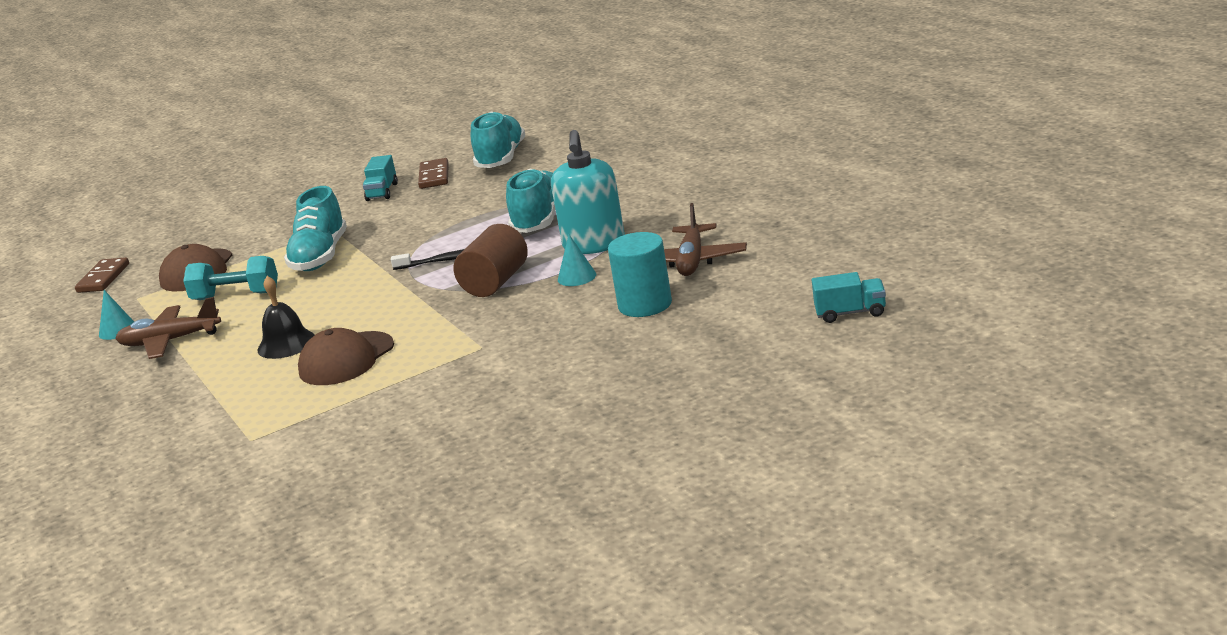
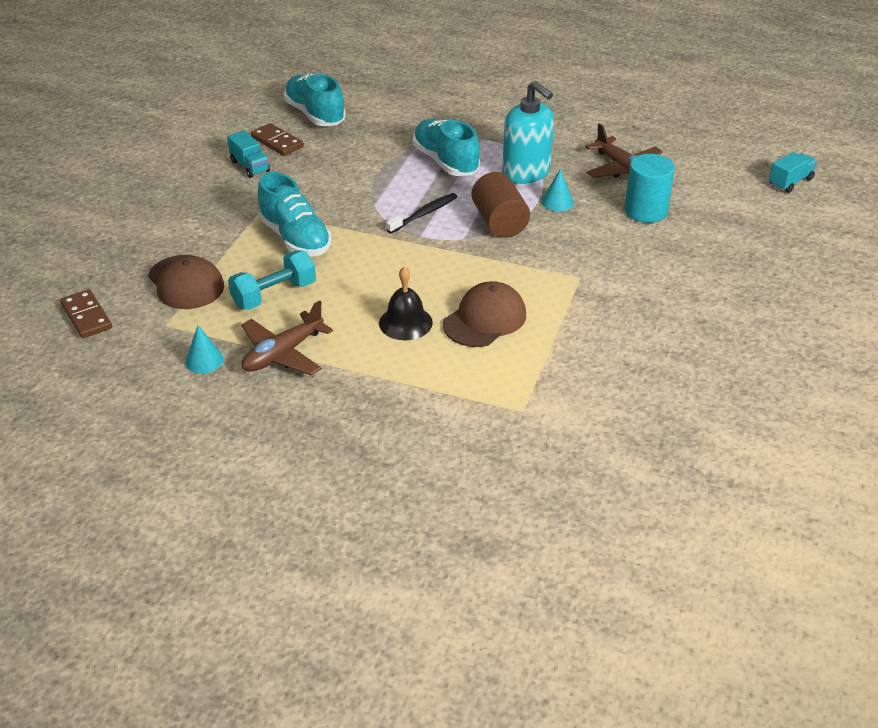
camera: 45 degrees left, 15 degrees up
brown cap [298,328,394,385] -> brown cap turned 135 degrees counterclockwise [443,281,526,347]

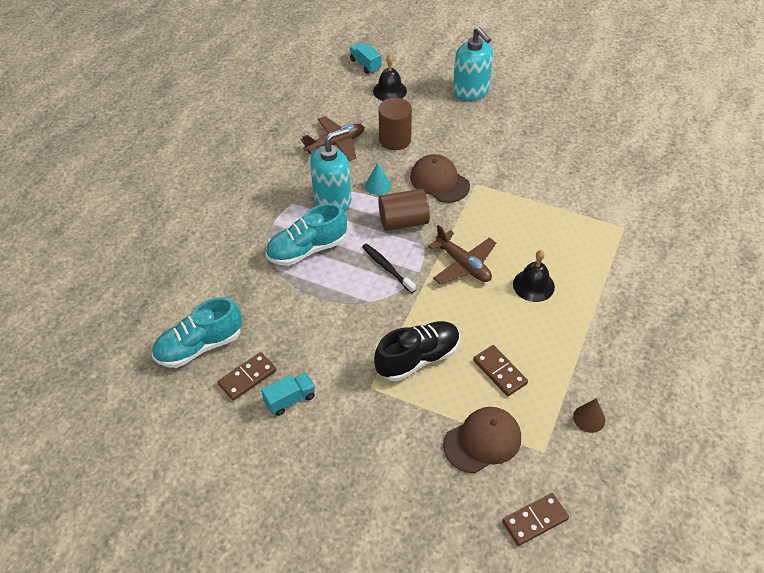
camera: 85 degrees left, 10 degrees up
turquoise cone [185,325,224,373] -> brown cone [573,398,605,433]
turquoise dumbbell [228,250,316,310] -> brown domino [473,345,528,396]
brown plane [241,300,333,375] -> brown plane moved to [428,225,496,284]
turquoise shoe [258,172,332,256] -> black shoe [374,321,460,381]
brown cap [443,281,526,347] -> brown cap moved to [410,154,470,203]
turquoise cylinder [625,154,675,223] -> brown cylinder [379,98,412,150]
none -> black bell [373,54,407,101]
none -> turquoise soap dispenser [453,27,493,101]

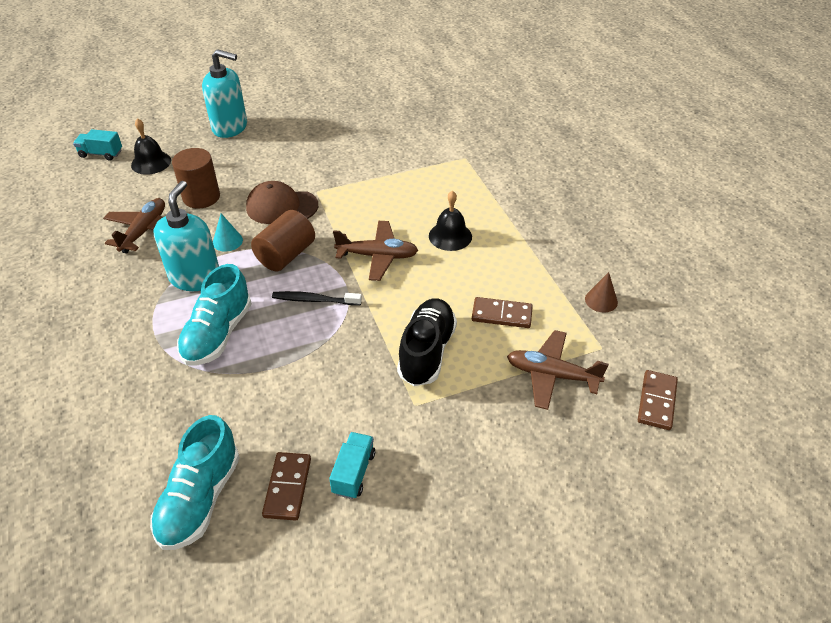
camera: 45 degrees left, 5 degrees down
brown cap [443,407,521,473] -> brown plane [507,330,609,410]

